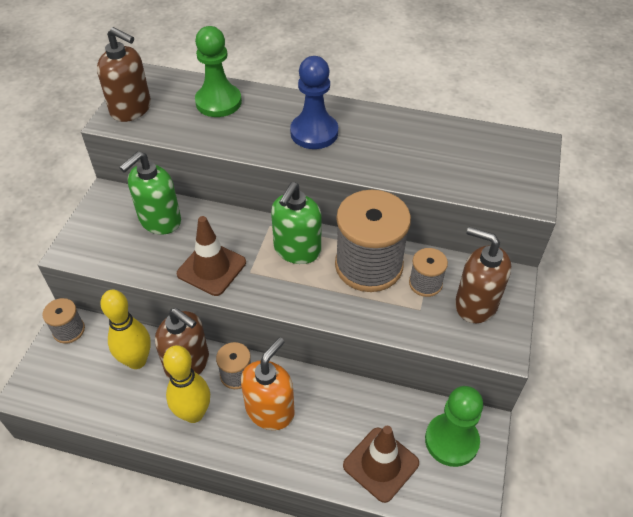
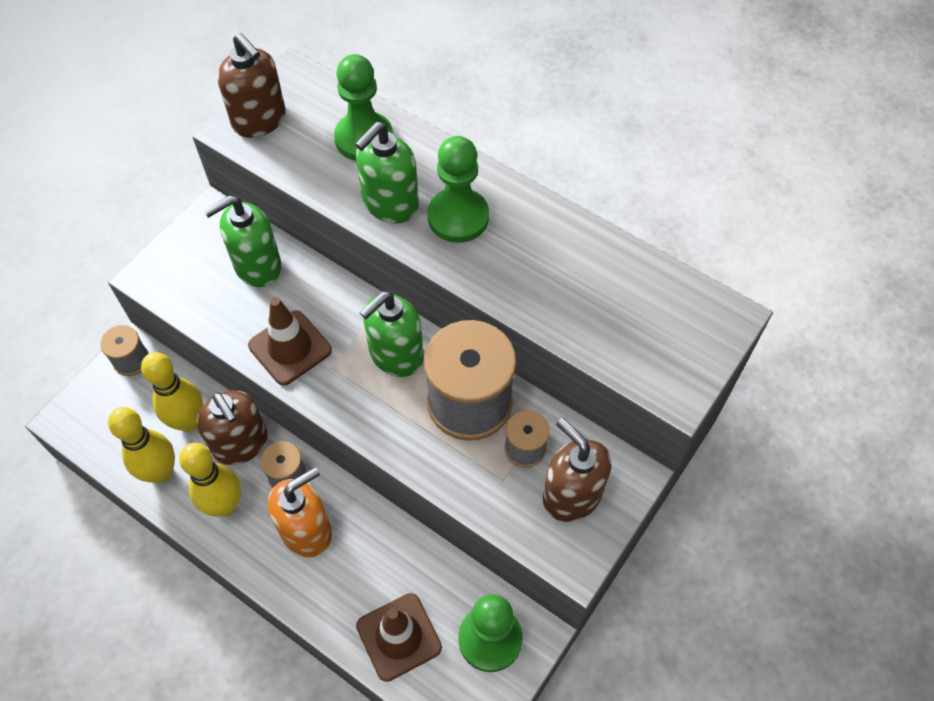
camera: 20 degrees right, 10 degrees up
blue pawn [290,56,338,149] -> green pawn [427,136,489,243]
none -> yellow bowling pin [108,407,175,483]
none -> green soap dispenser [355,122,419,223]

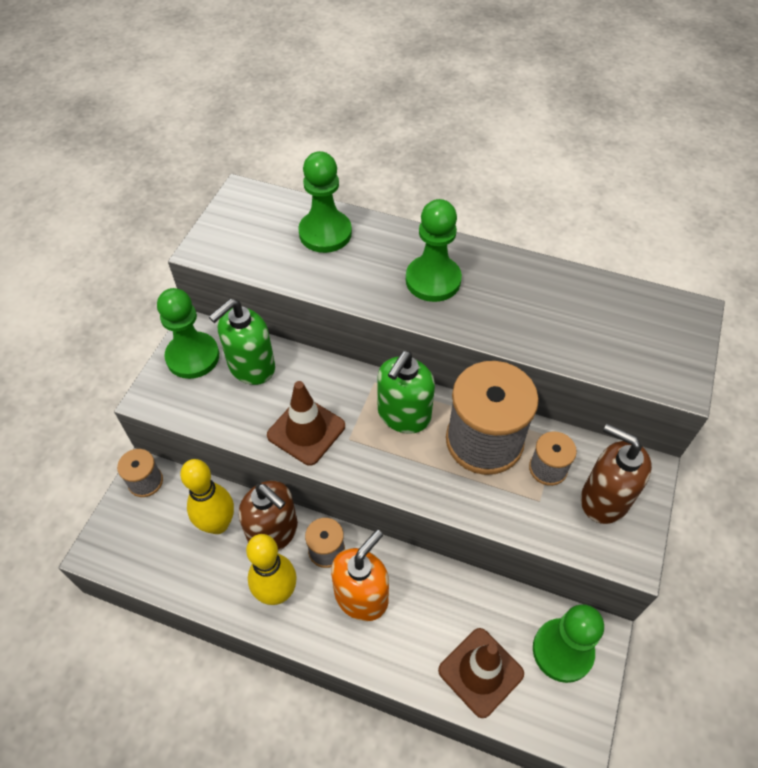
camera: 15 degrees left, 5 degrees down
yellow bowling pin [108,407,175,483] -> none
brown soap dispenser [217,33,286,138] -> none
green soap dispenser [355,122,419,223] -> none
none -> green pawn [157,288,219,379]

